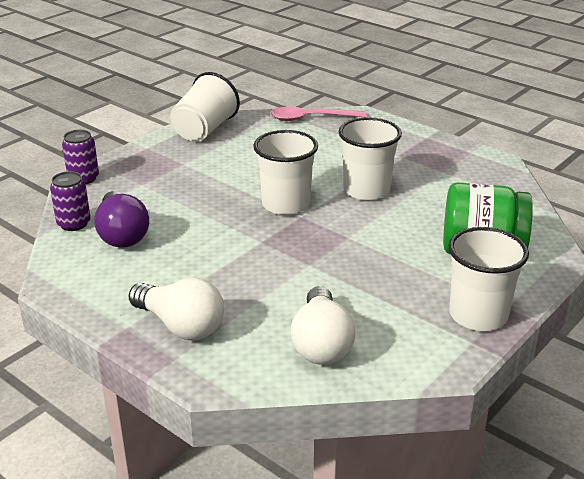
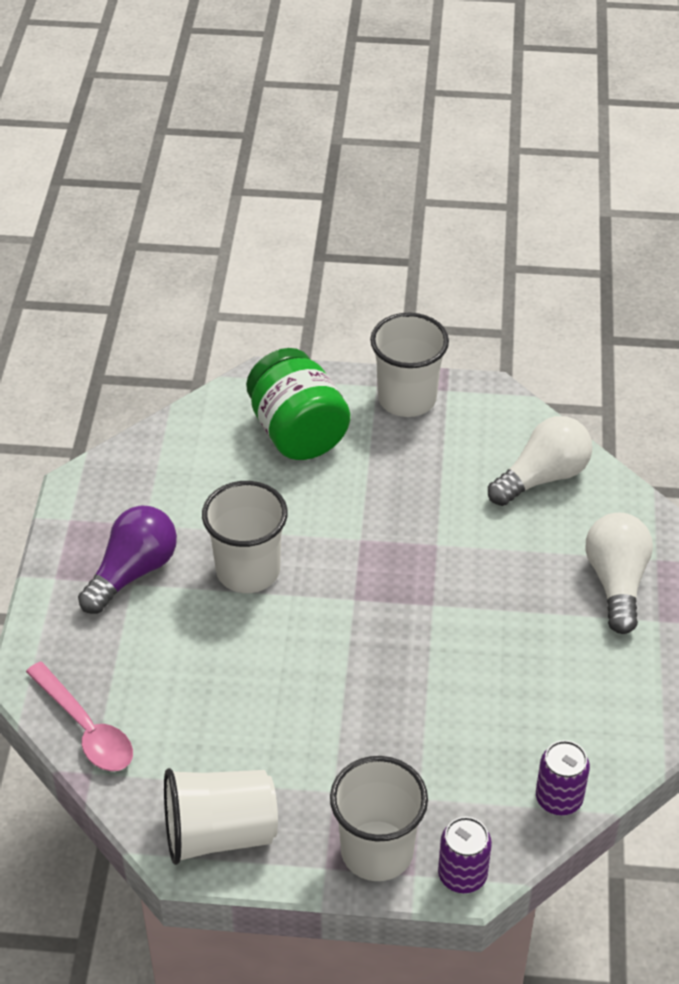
camera: 125 degrees left, 15 degrees up
purple light bulb [94,191,149,248] -> purple light bulb moved to [78,506,177,614]
white cup [253,130,318,215] -> white cup moved to [330,756,428,881]

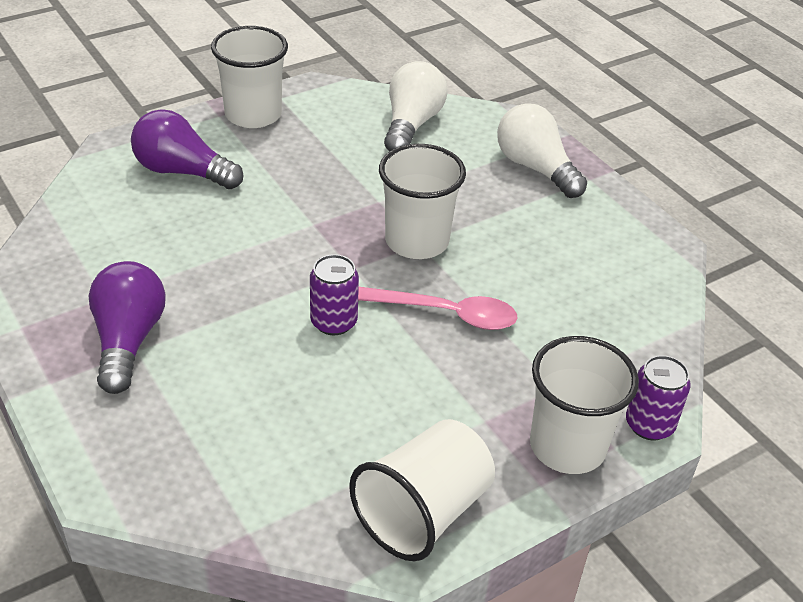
camera: 40 degrees left, 5 degrees down
pink spoon [26,662,133,771] -> pink spoon moved to [358,287,518,330]
white cup [202,481,288,593] -> white cup moved to [379,144,466,259]
green jar [246,348,351,460] -> purple light bulb [131,109,243,189]
purple can [536,740,590,815] -> purple can moved to [310,254,359,335]

